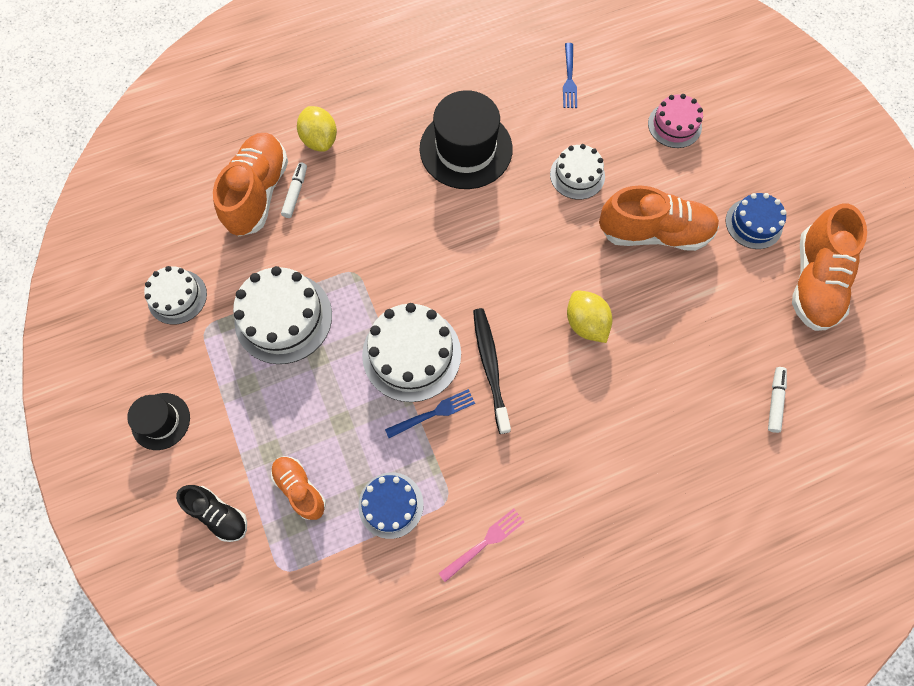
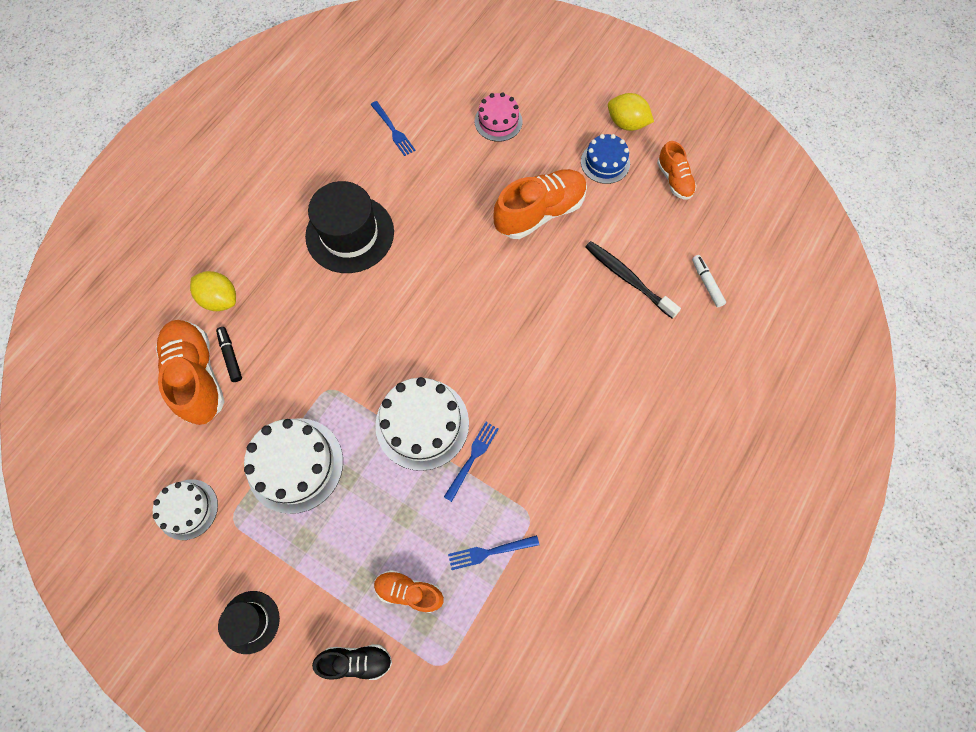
camera: 35 degrees left, 0 degrees up
white marker [281,162,307,218] -> black marker [216,327,242,382]
blue cake [358,472,423,539] -> blue fork [448,535,539,570]
pink fork [438,508,524,582] -> none
black toothbrush [473,308,511,434] -> black toothbrush moved to [585,241,681,319]
white cake [550,144,605,200] -> none
yellow lemon [567,290,612,343] -> yellow lemon moved to [608,93,654,131]
orange shoe [792,203,867,331] -> orange shoe [657,141,696,200], size x0.56

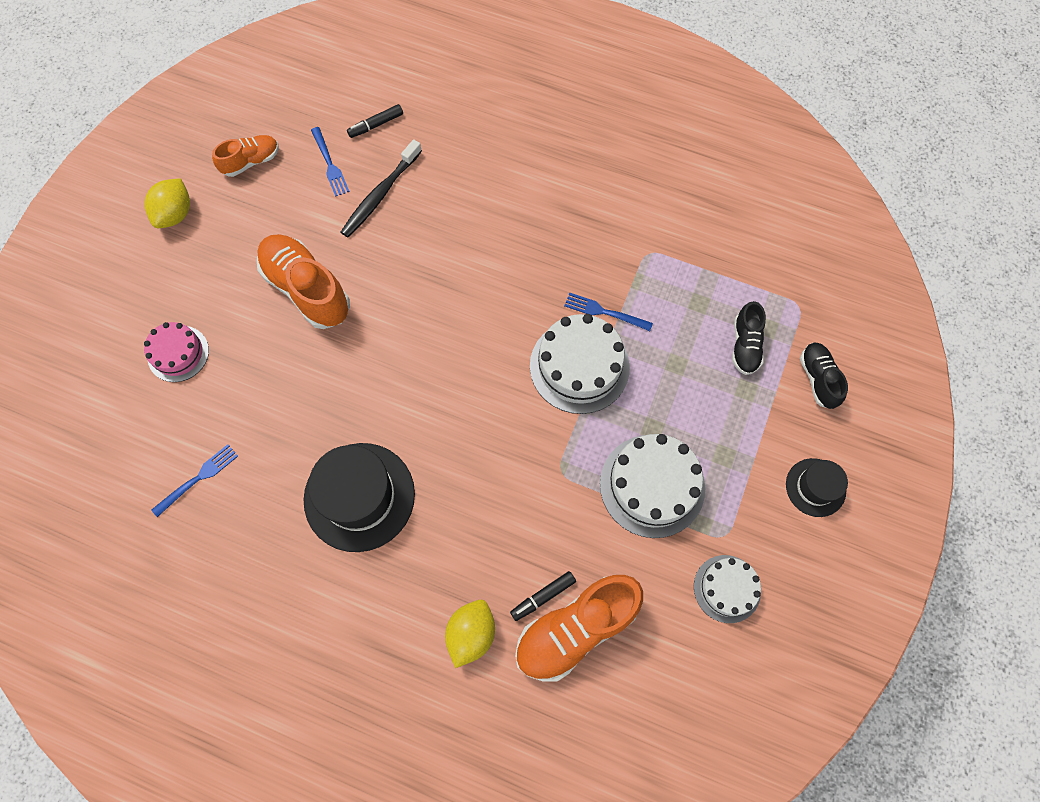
camera: 100 degrees left, 0 degrees up
orange shoe [374,570,444,613] -> black shoe [732,301,766,375]
blue fork [448,535,539,570] -> blue fork moved to [311,127,350,197]
blue cake [581,134,630,184] -> none
white marker [692,255,726,307] -> black marker [347,104,403,138]

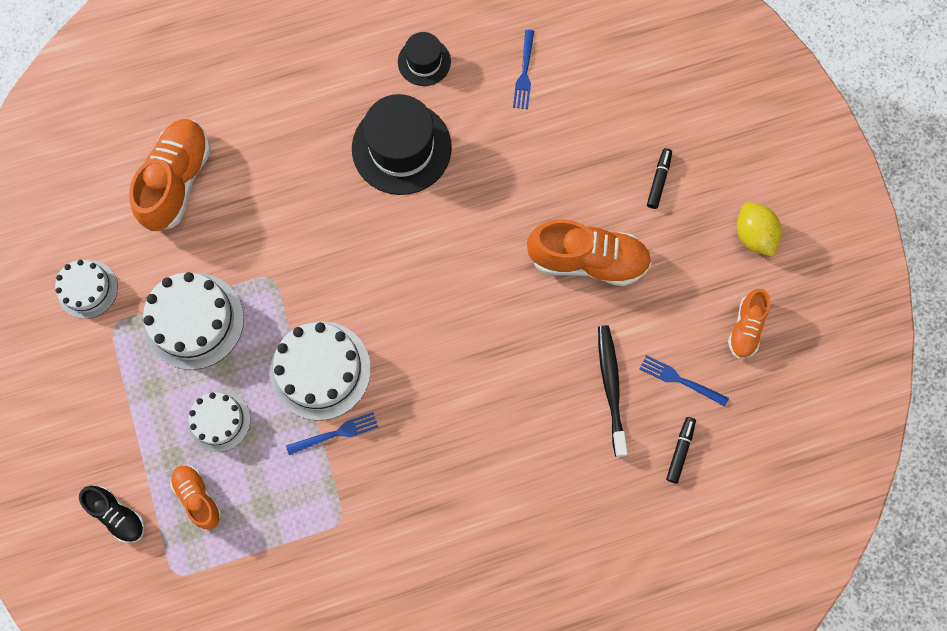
camera: 140 degrees right, 5 degrees up
pink cake [144,322,209,382] -> none
yellow lemon [445,600,495,668] -> none
black marker [510,571,576,621] -> black marker moved to [647,148,672,209]
black shoe [732,301,766,375] -> orange shoe [170,465,222,529]
black hat [786,458,848,517] -> black hat moved to [398,32,451,86]
none -> white cake [188,390,251,452]

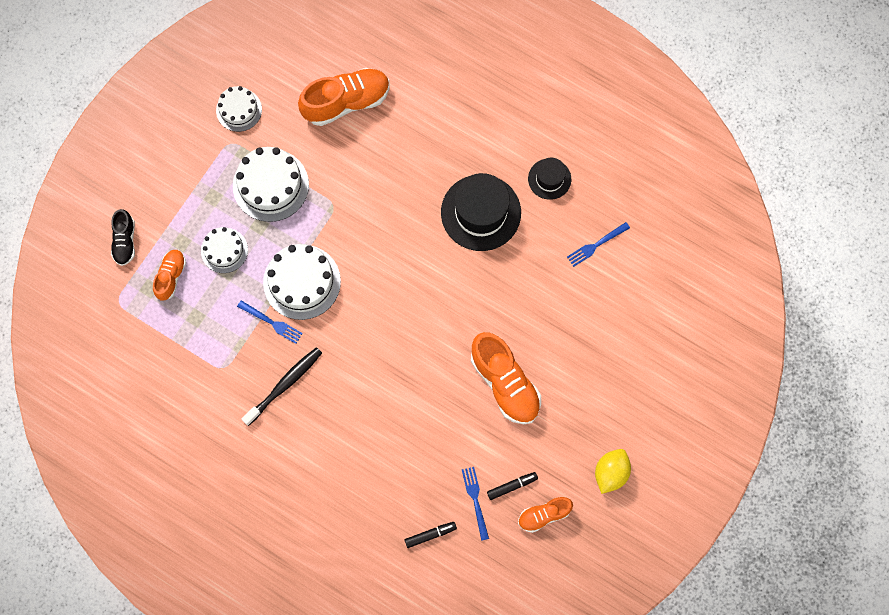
camera: 50 degrees right, 0 degrees up
black toothbrush [598,325,628,457] -> black toothbrush moved to [241,347,322,426]
black marker [647,148,672,209] -> black marker moved to [487,472,538,500]

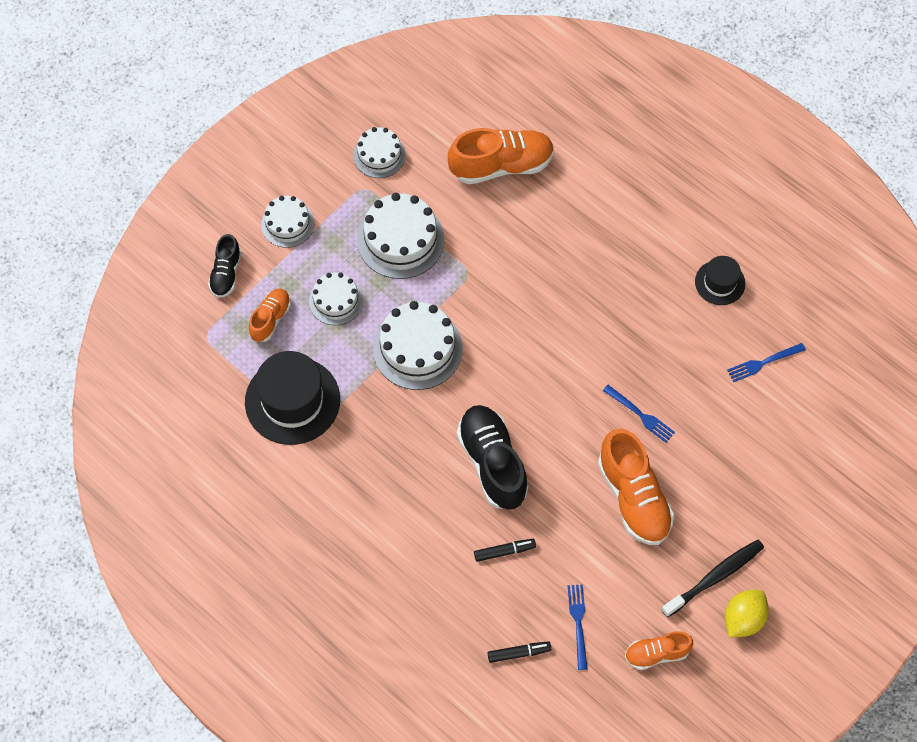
camera: 10 degrees right, 10 degrees down
blue fork [237,300,303,344] -> blue fork moved to [603,385,675,443]
black toothbrush [241,347,322,426] -> black toothbrush moved to [661,540,764,618]
black hat [441,173,521,251] -> black hat moved to [245,351,340,445]
black marker [487,472,538,500] -> black marker moved to [474,539,536,562]
none -> white cake [261,196,314,248]
none -> black shoe [457,405,529,510]

